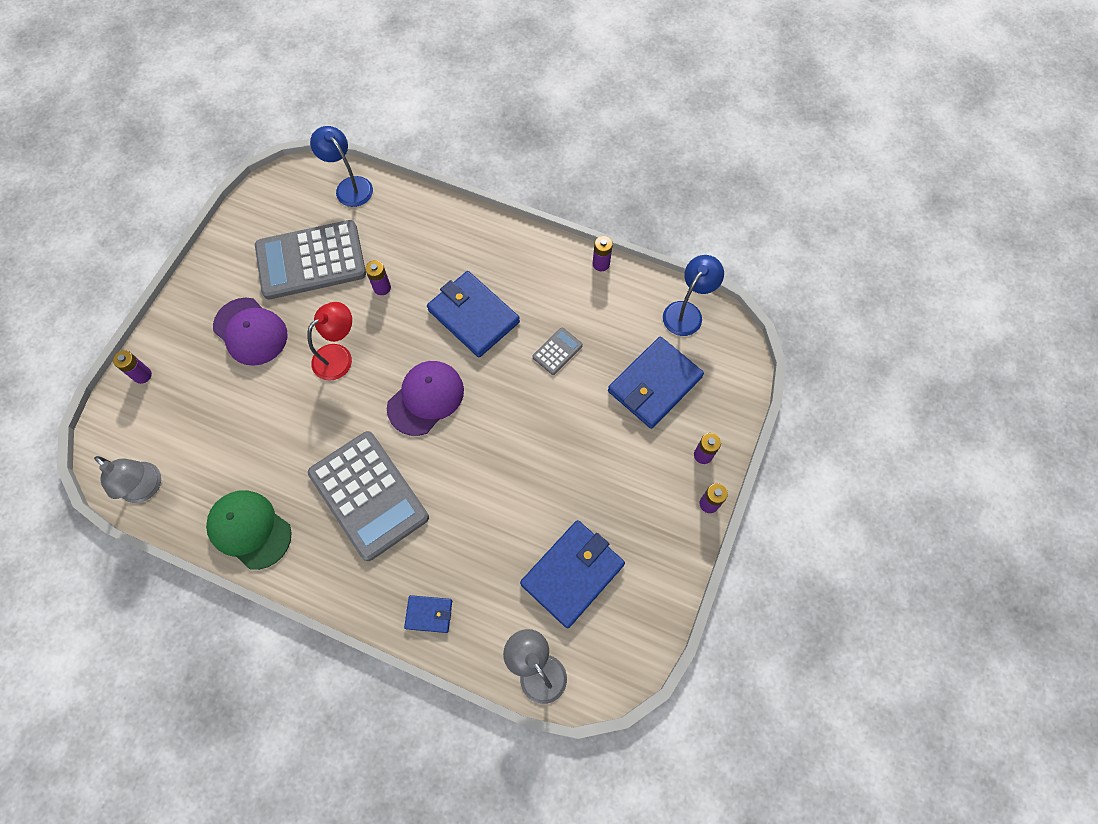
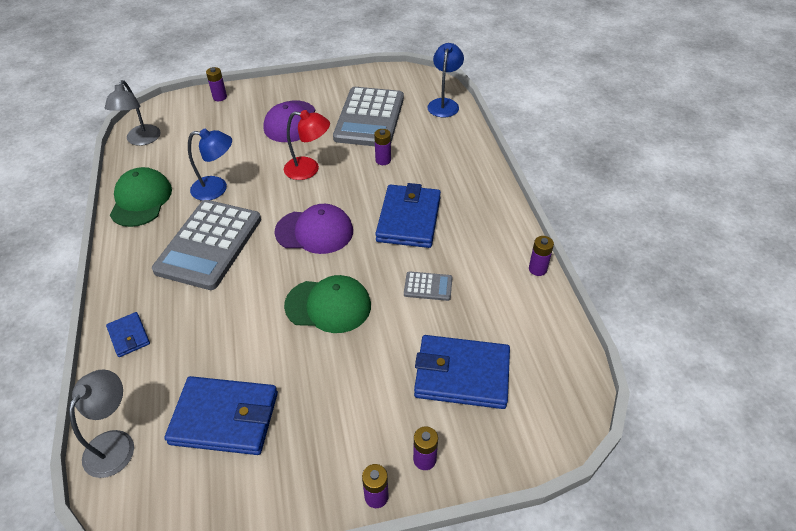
camera: 55 degrees right, 20 degrees down
grey calculator [255,220,366,299] -> grey calculator turned 120 degrees counterclockwise [333,87,404,146]
blue lamp [663,255,724,336] -> blue lamp moved to [188,129,232,201]
none -> green cap [284,275,371,333]

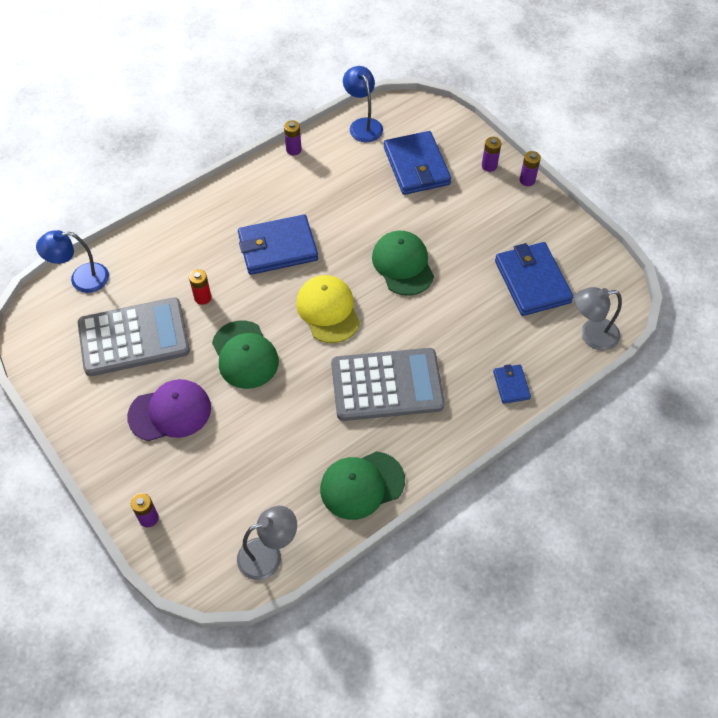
camera: 115 degrees left, 10 degrees up
blue wallet [106,312,150,357] -> blue wallet turned 45 degrees counterclockwise [493,364,531,404]
blue lamp [188,129,232,201] -> blue lamp moved to [343,66,383,142]
purple cap [274,204,353,254] -> yellow cap [296,275,360,343]
red lamp [284,110,330,180] -> green cap [212,320,279,389]
purple battery [374,129,391,165] -> red battery [189,269,211,305]
grey calculator [404,271,453,301] -> none

